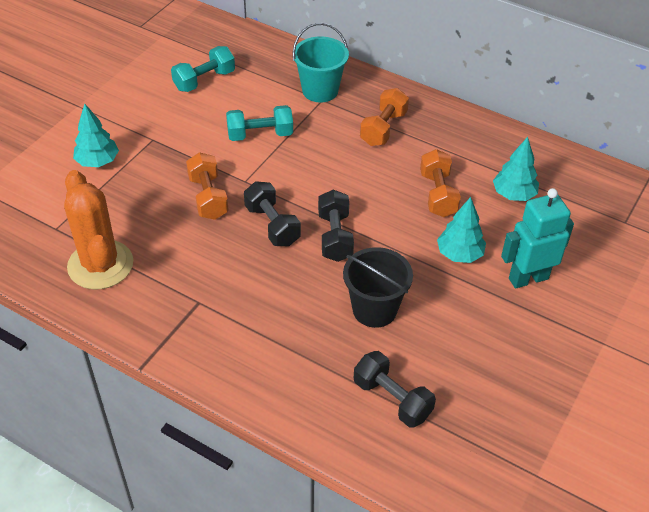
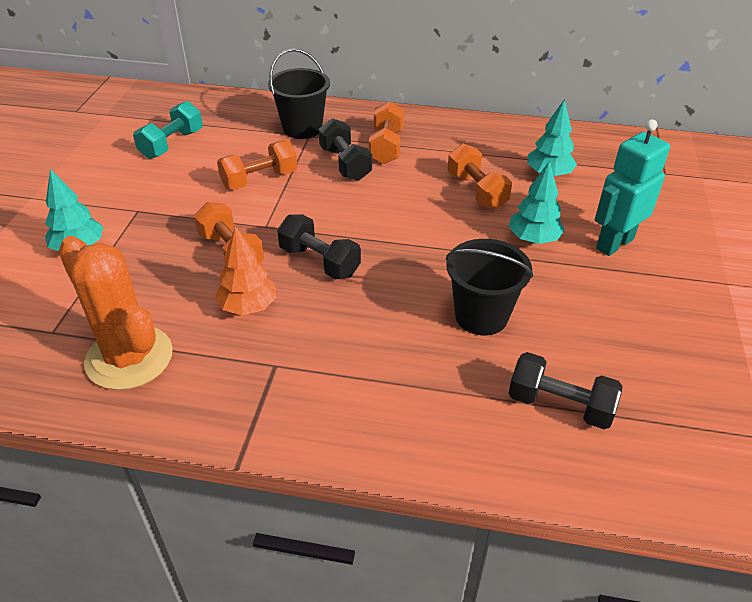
camera: 20 degrees left, 5 degrees down
turquoise dumbbell [226,105,293,141] -> orange dumbbell [217,140,297,190]
turquoise bucket [293,23,349,102] -> black bucket [268,49,330,139]
black dumbbell [318,190,354,262] -> black dumbbell moved to [318,118,372,181]
none -> orange tree [215,226,276,315]

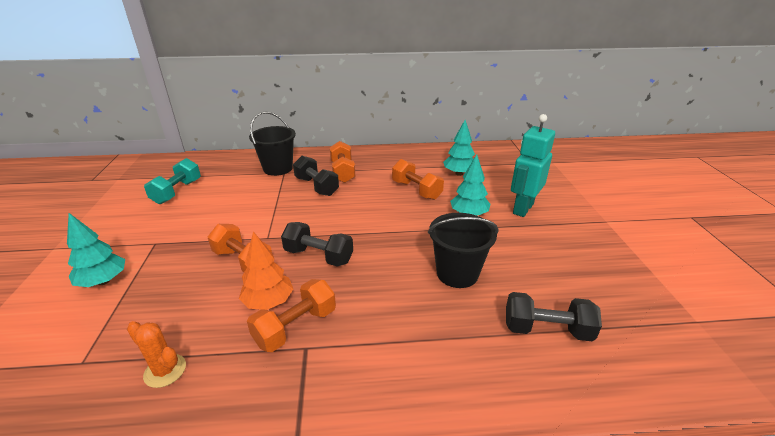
camera: 15 degrees left, 10 degrees down
orange cactus [59,236,173,390] -> orange cactus [127,321,186,388], size x0.49
orange dumbbell [217,140,297,190] -> orange dumbbell moved to [247,279,336,352]

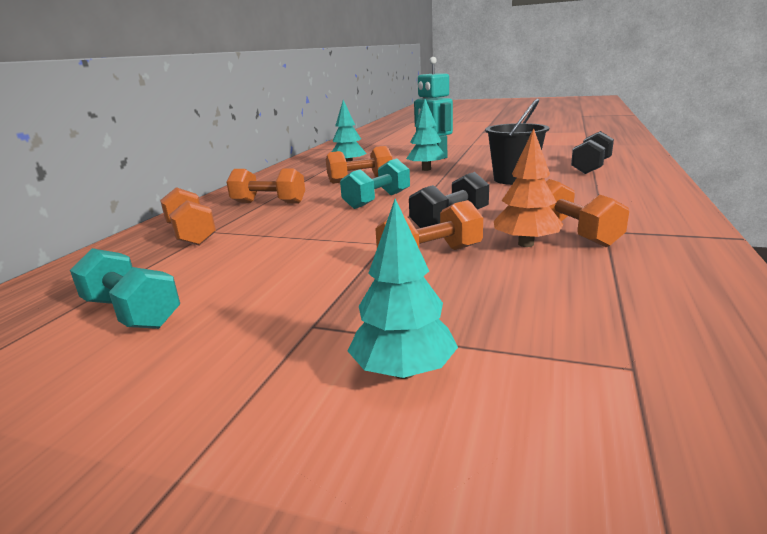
camera: 65 degrees left, 10 degrees down
orange cactus [127,321,186,388] -> none
black bucket [249,111,296,176] -> orange dumbbell [160,187,216,245]
black dumbbell [293,156,339,196] -> none
none -> turquoise dumbbell [340,159,410,209]

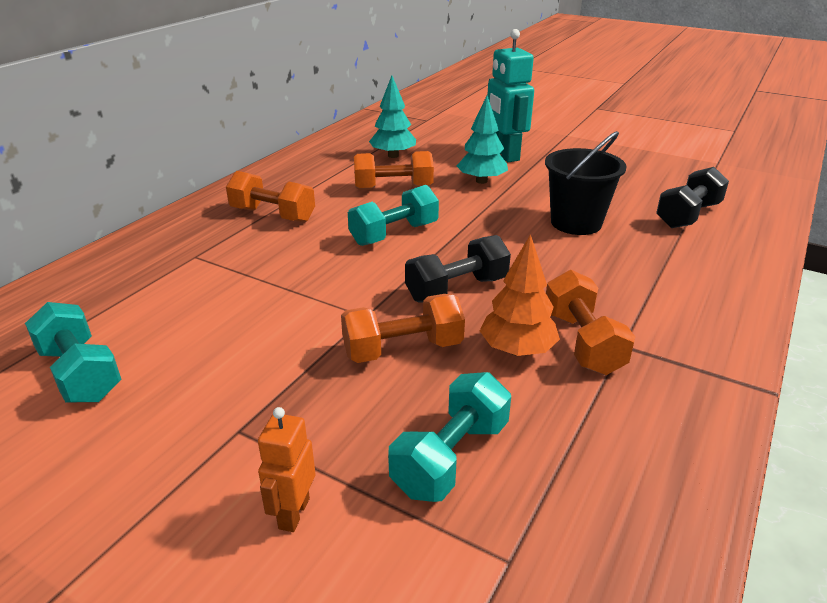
camera: 10 degrees right, 10 degrees up
orange dumbbell [160,187,216,245] -> none
turquoise tree [348,199,458,379] -> orange robot [258,407,316,532]
none -> turquoise dumbbell [388,372,511,502]

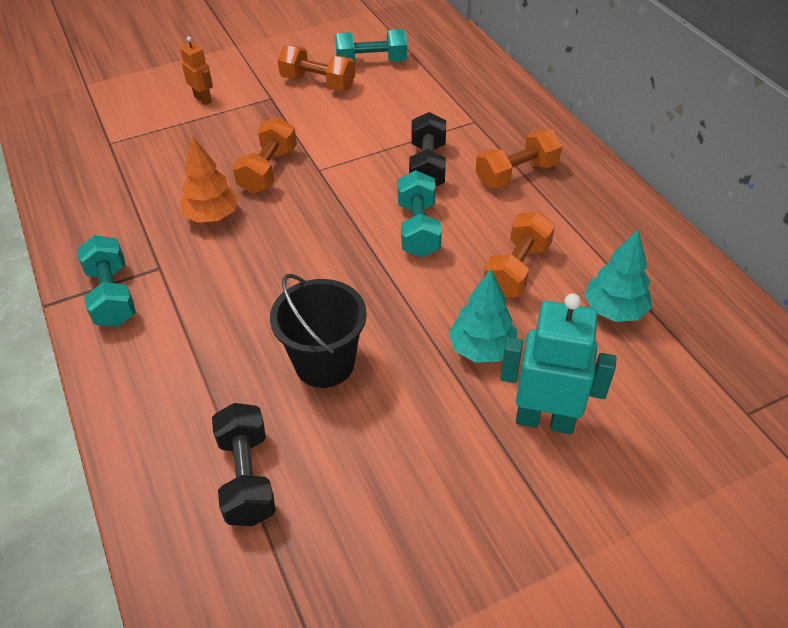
camera: 125 degrees right, 15 degrees up
turquoise dumbbell [388,372,511,502] -> turquoise dumbbell moved to [77,235,136,327]
black dumbbell [405,235,511,303] -> black dumbbell moved to [409,112,446,186]
orange dumbbell [546,270,635,375] -> orange dumbbell moved to [278,45,355,91]

